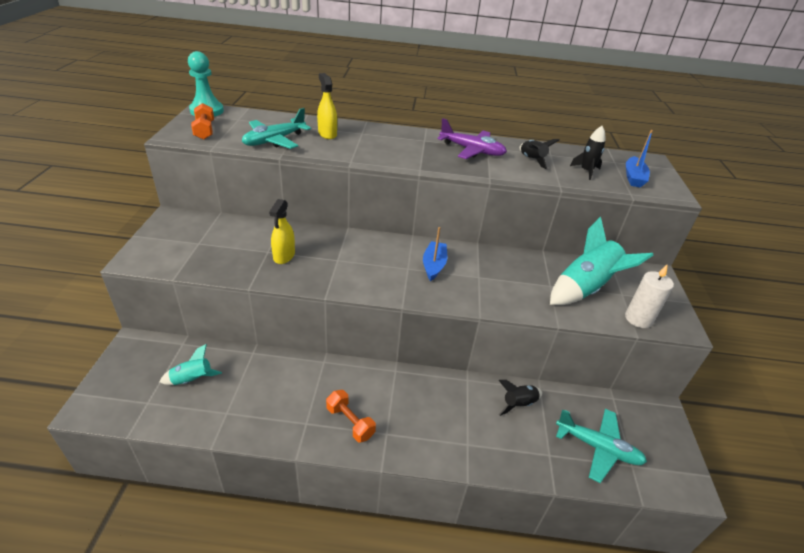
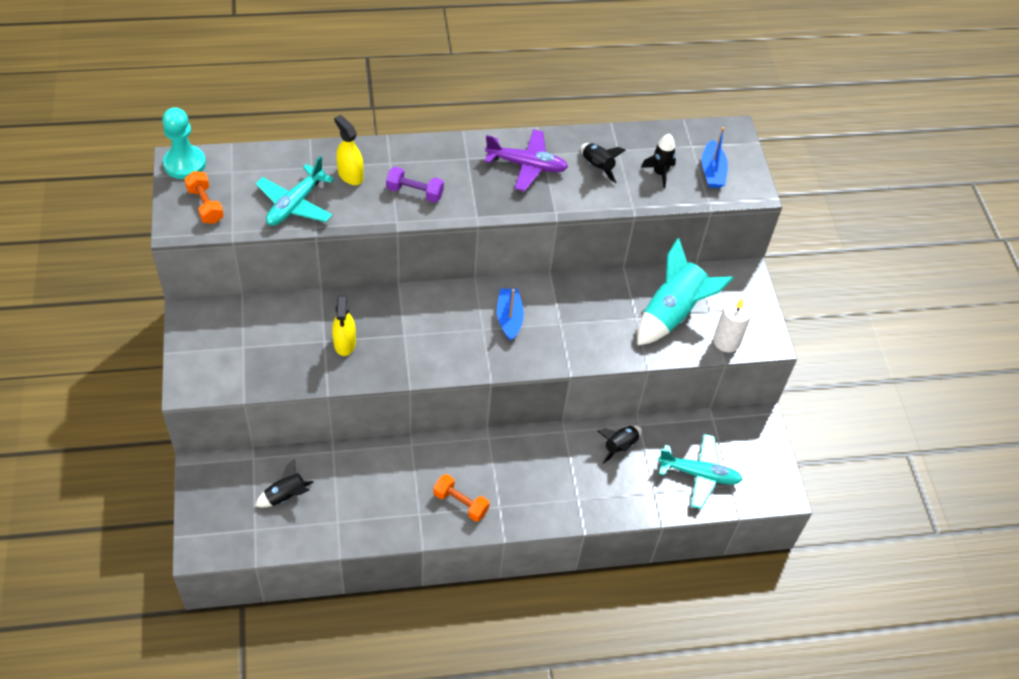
camera: 15 degrees left, 15 degrees up
turquoise rocket [159,344,222,385] -> black rocket [255,459,314,507]
none -> purple dumbbell [386,167,444,202]

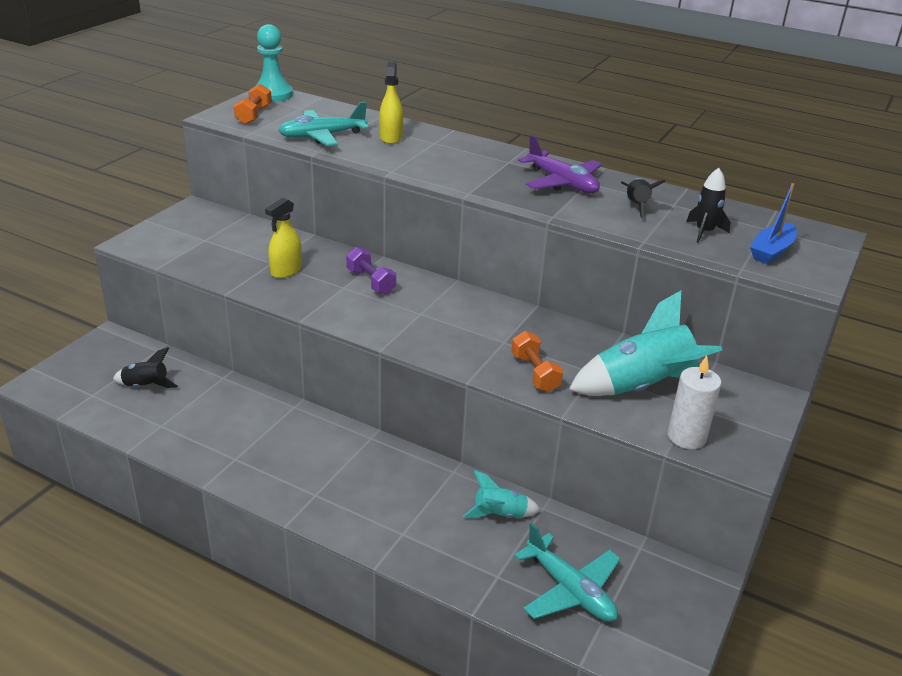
camera: 40 degrees right, 20 degrees down
purple dumbbell [386,167,444,202] -> purple dumbbell moved to [346,247,396,294]
orange dumbbell [434,474,490,522] -> orange dumbbell moved to [511,331,563,392]
blue boat [497,289,524,341] -> none
black rocket [598,426,642,464] -> turquoise rocket [463,470,541,518]

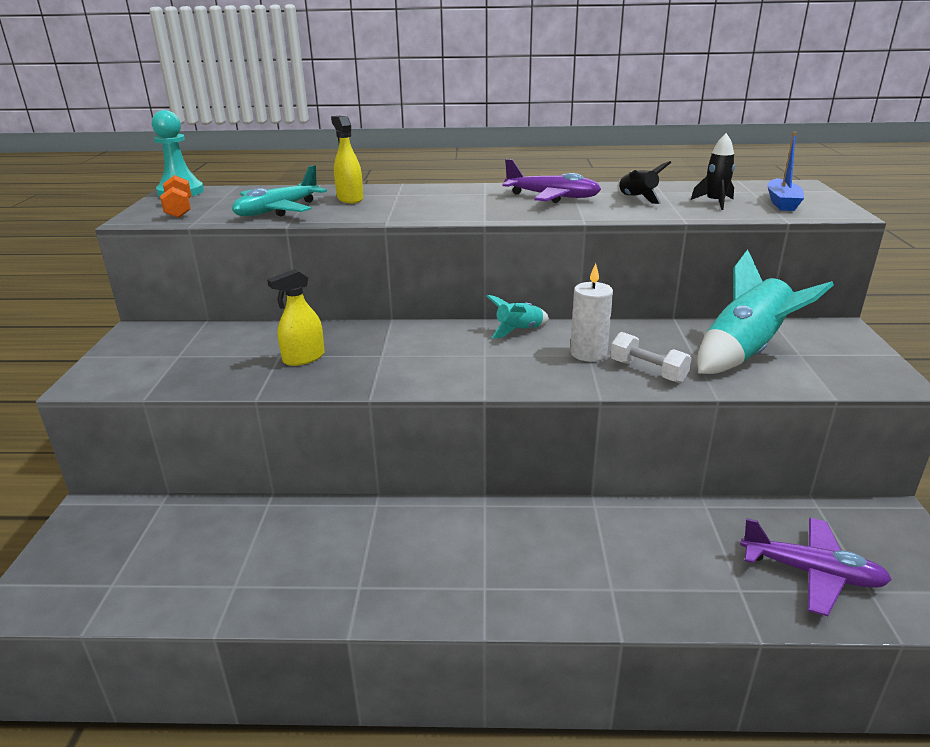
camera: 25 degrees left, 5 degrees down
black rocket [113,347,178,388] -> none
yellow spray bottle [265,198,302,278] -> yellow spray bottle turned 45 degrees clockwise [267,269,324,366]
purple dumbbell [346,247,396,294] -> none
turquoise rocket [463,470,541,518] -> turquoise rocket moved to [486,294,549,338]
orange dumbbell [511,331,563,392] -> white dumbbell [610,332,692,383]
turquoise plane [514,523,621,622] -> purple plane [740,518,892,616]
white candle [668,355,722,449] -> white candle moved to [570,263,613,362]

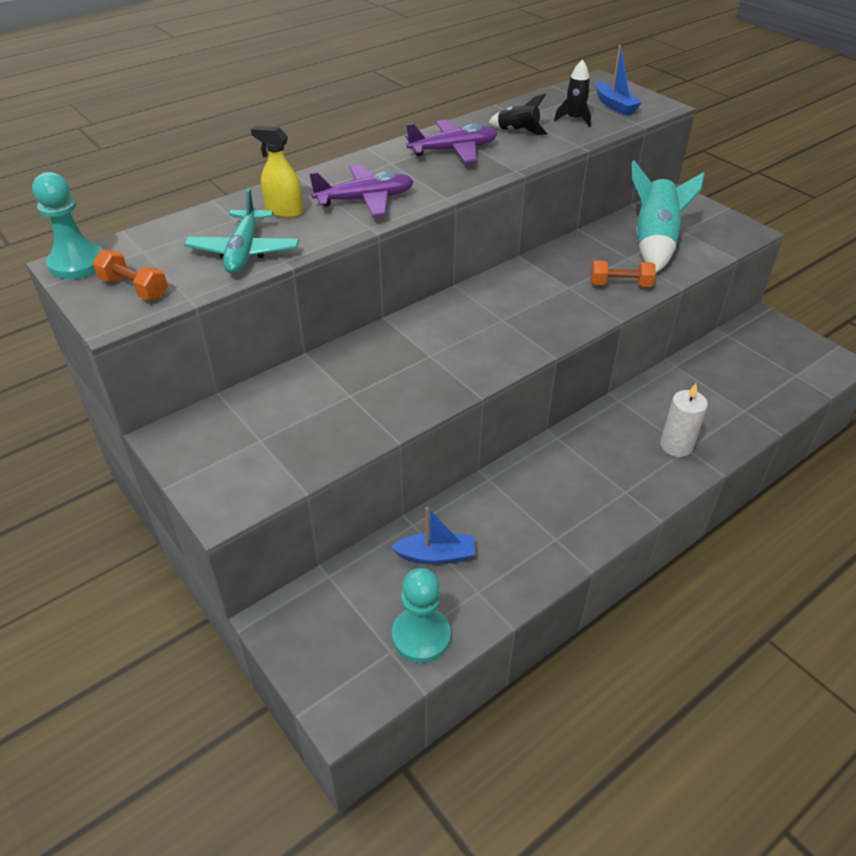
camera: 40 degrees left, 15 degrees up
yellow spray bottle [267,269,324,366] -> none
turquoise rocket [486,294,549,338] -> none
white candle [570,263,613,362] -> white candle moved to [660,383,708,457]
white dumbbell [610,332,692,383] -> orange dumbbell [591,260,656,287]
purple plane [740,518,892,616] -> purple plane moved to [309,165,414,217]
none -> blue boat [391,507,475,564]
none -> turquoise pawn [392,568,451,663]

